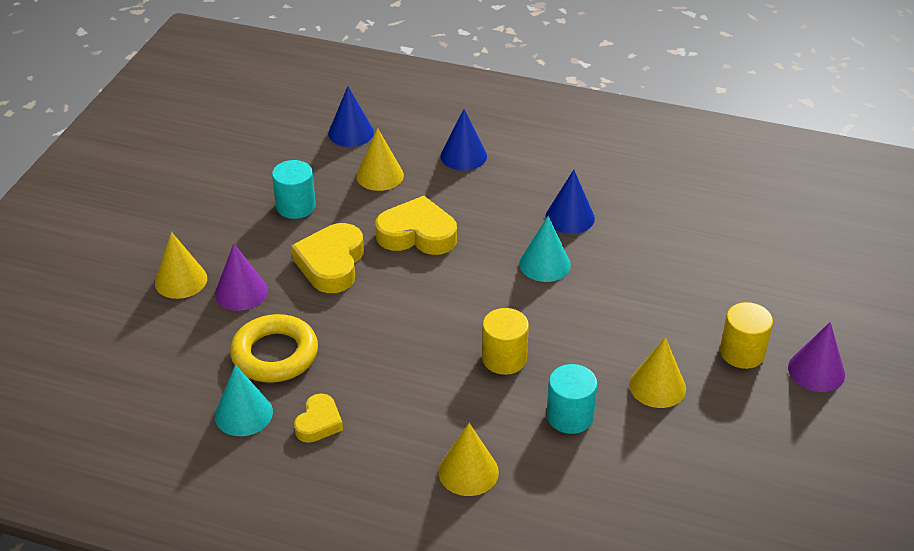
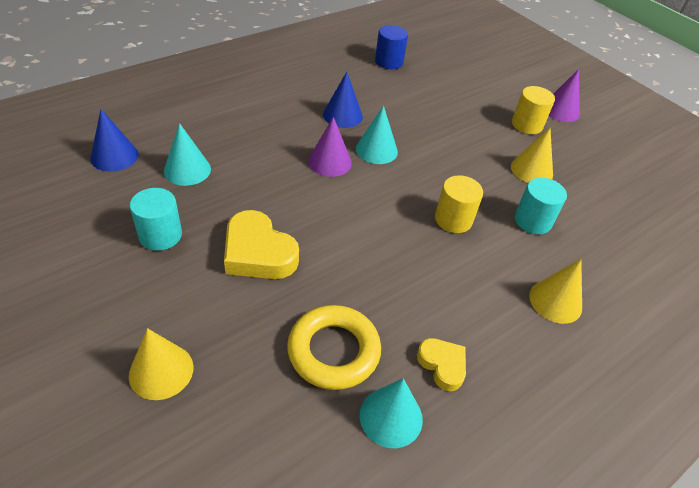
camera: 60 degrees left, 5 degrees up
purple cone [215,243,268,311] -> purple cone moved to [308,117,352,177]
yellow cone [356,128,404,191] -> turquoise cone [164,123,211,186]
yellow heart [375,196,457,255] -> none
blue cone [440,109,487,171] -> none
none -> blue cylinder [375,25,408,69]

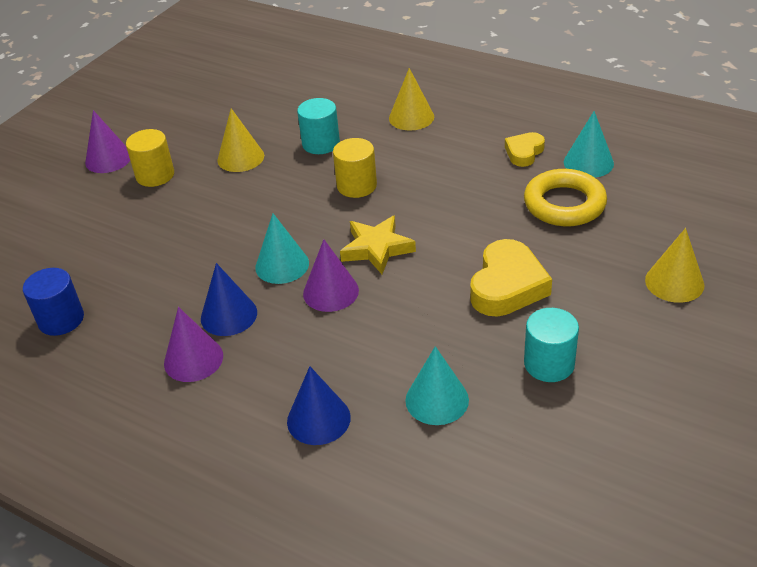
camera: 105 degrees left, 5 degrees down
blue cone [90,109,139,172] -> blue cone moved to [287,366,351,445]
none -> purple cone [164,307,223,382]
none -> yellow star [340,215,416,274]

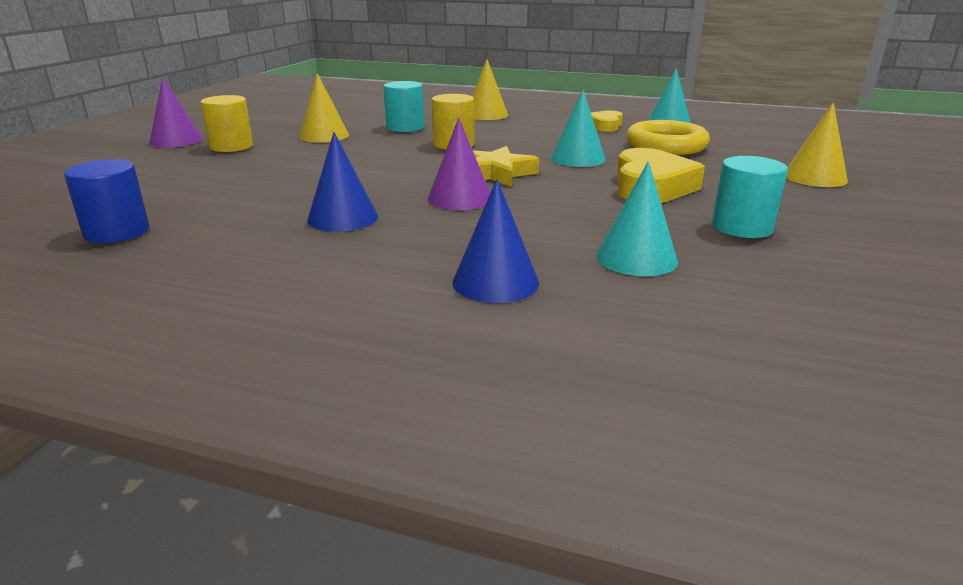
camera: 15 degrees left, 15 degrees down
purple cone [164,307,223,382] -> none
turquoise cone [255,213,309,284] -> turquoise cone moved to [551,90,606,167]

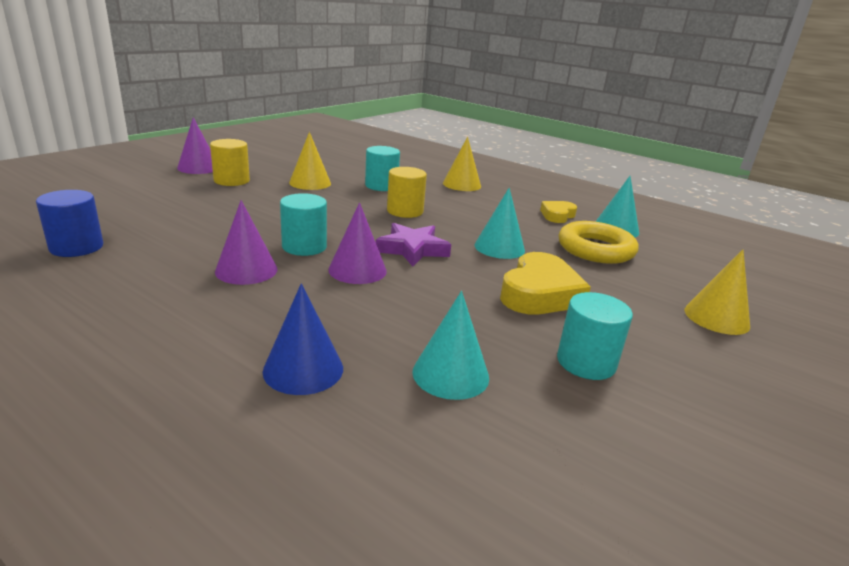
camera: 15 degrees right, 0 degrees up
blue cone [307,132,378,232] -> purple cone [215,200,277,285]
yellow star [473,146,540,187] -> purple star [376,223,451,266]
none -> turquoise cylinder [280,193,327,256]

